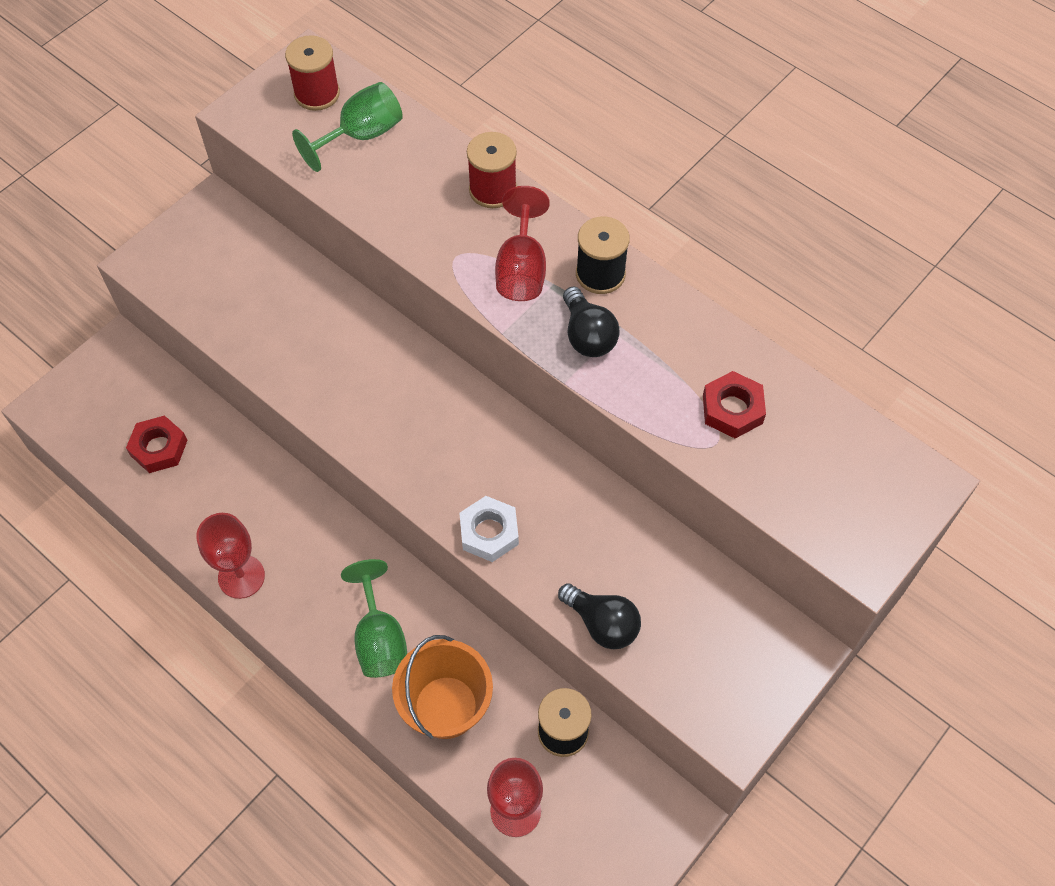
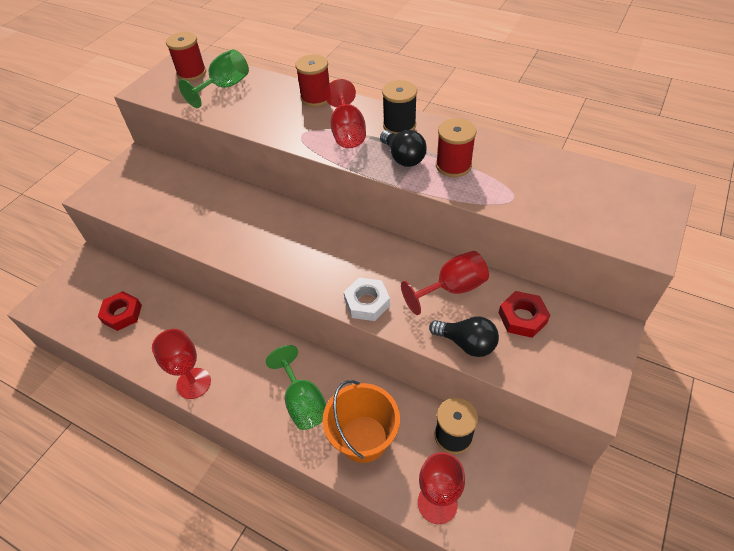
camera: 10 degrees left, 10 degrees down
red nut [703,371,766,439] -> red nut moved to [499,291,550,338]
none -> red goblet [401,251,489,315]
none -> red spool [436,118,476,177]

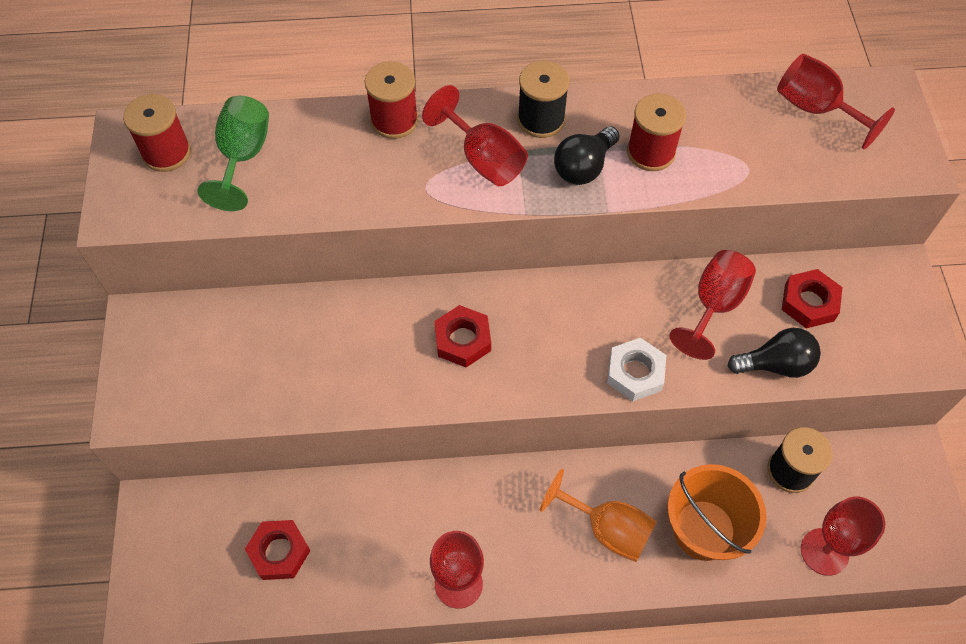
camera: 35 degrees left, 10 degrees up
green goblet [266,345,326,430] -> orange goblet [540,469,657,562]
black light bulb [380,130,427,167] -> black light bulb turned 105 degrees clockwise [554,126,620,185]
none -> red nut [434,305,491,368]
none -> red goblet [777,54,895,149]

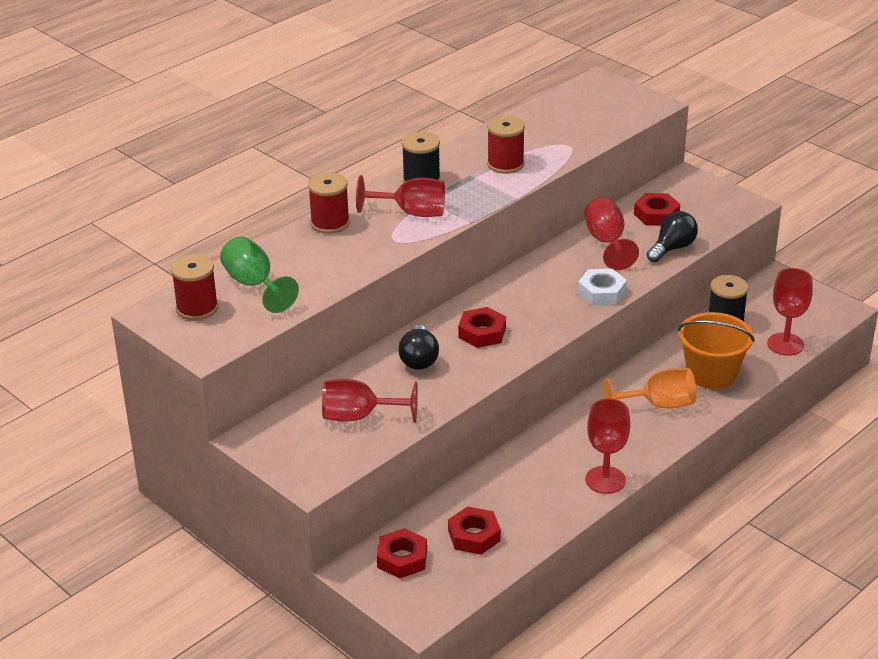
camera: 40 degrees left, 25 degrees down
black light bulb [554,126,620,185] -> black light bulb moved to [398,325,439,370]
red goblet [777,54,895,149] -> red goblet moved to [322,379,418,423]
none -> red nut [377,528,427,579]

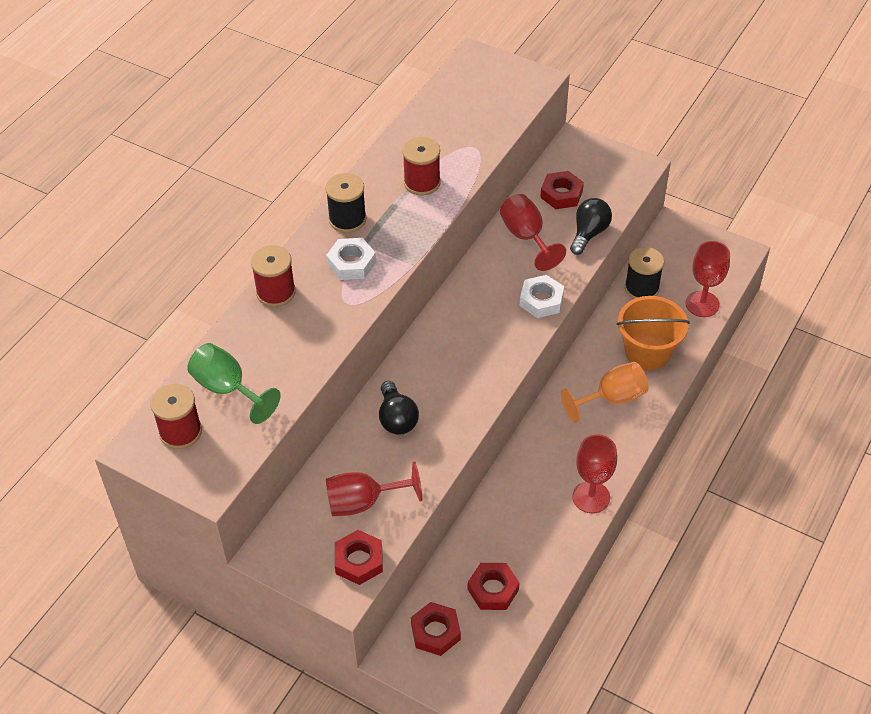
camera: 15 degrees left, 15 degrees up
red goblet [356,175,445,217] -> white nut [326,238,376,280]
red nut [458,307,506,348] -> red nut moved to [335,530,383,585]

